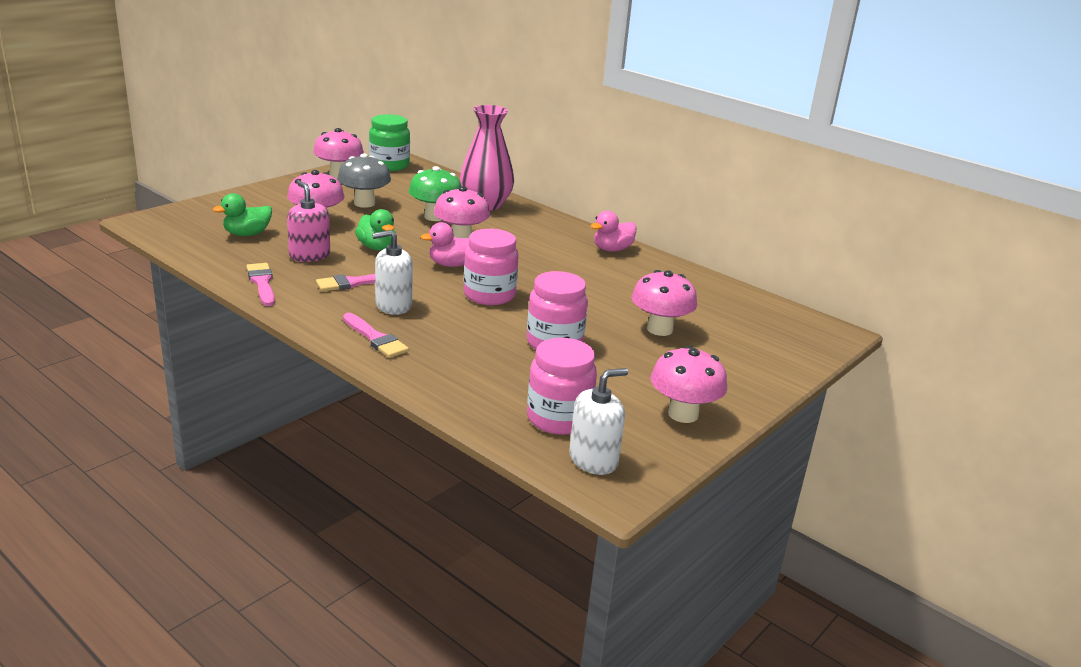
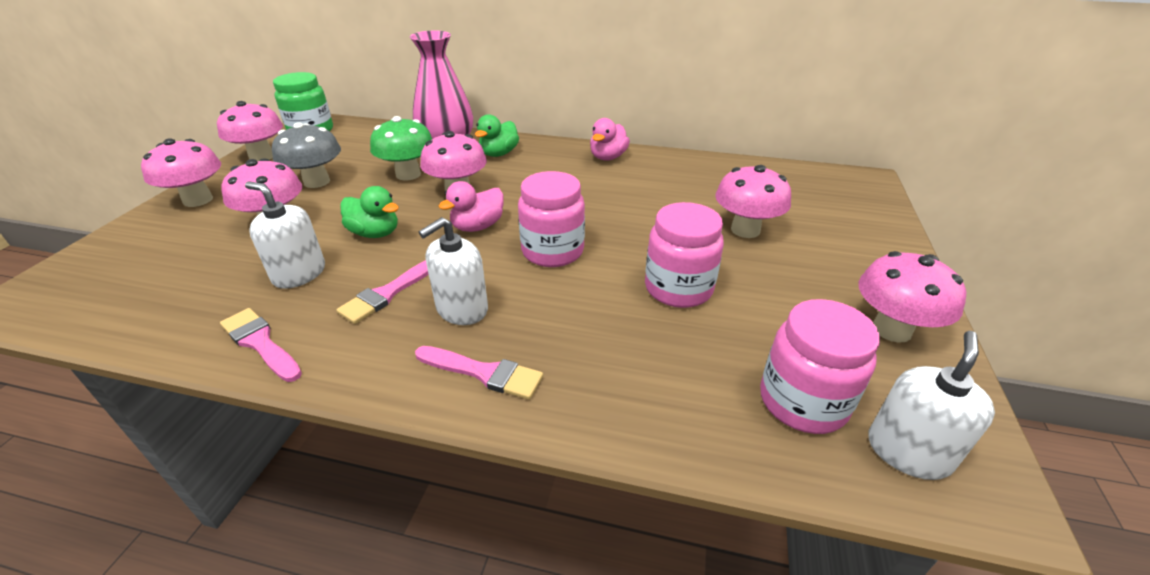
camera: 25 degrees left, 10 degrees up
green duck [213,193,272,236] -> green duck moved to [475,114,519,157]
pink soap dispenser [287,181,330,262] -> white soap dispenser [245,182,325,289]
none -> pink mushroom [141,138,221,207]

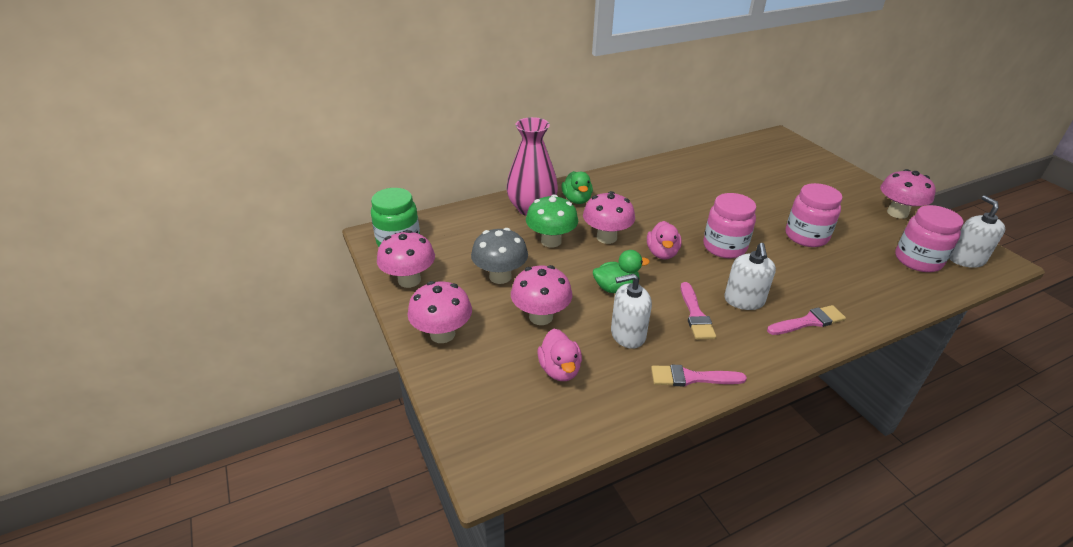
camera: 40 degrees left, 0 degrees up
pink duck [590,118,630,161] -> pink duck moved to [537,329,582,381]
pink mushroom [715,165,791,238] -> none

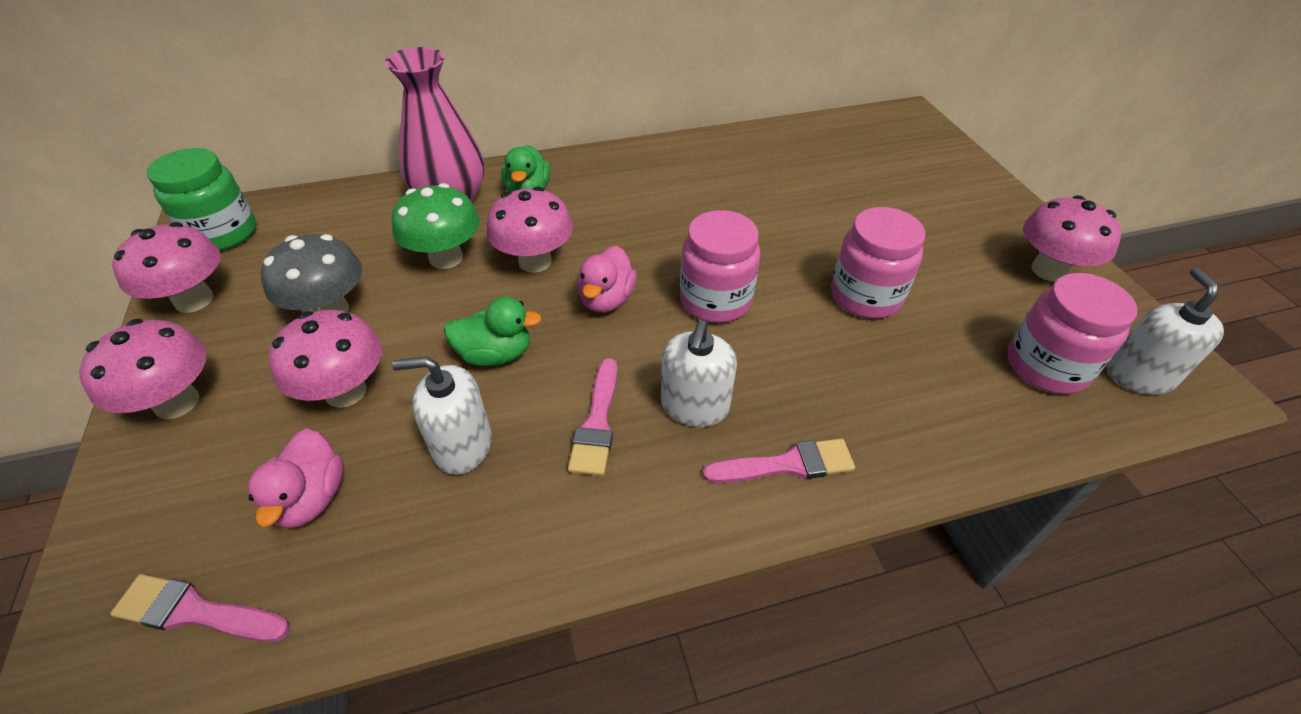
camera: 10 degrees right, 10 degrees up
pink brush [651,365,747,386] -> pink brush moved to [110,574,290,642]

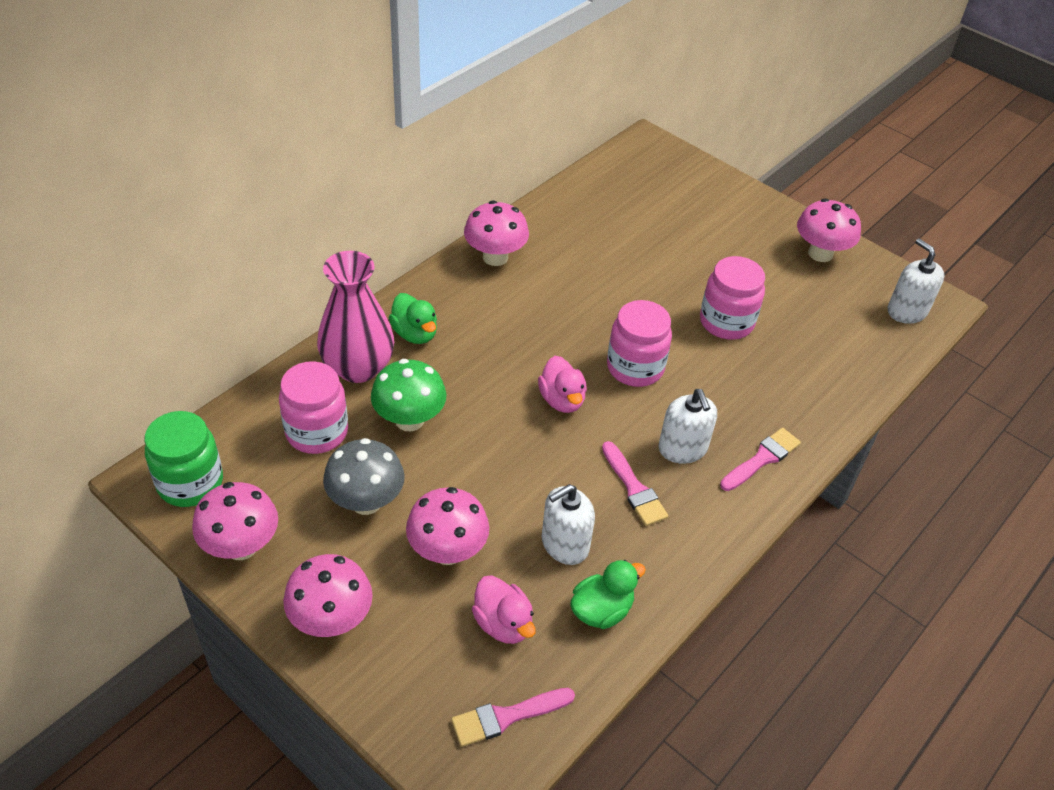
camera: 35 degrees left, 0 degrees up
green duck [444,297,542,366] -> green duck moved to [570,560,646,629]
pink mushroom [487,187,573,273] -> pink mushroom moved to [464,200,529,266]
pink jar [1008,273,1137,394] -> pink jar moved to [279,361,348,454]

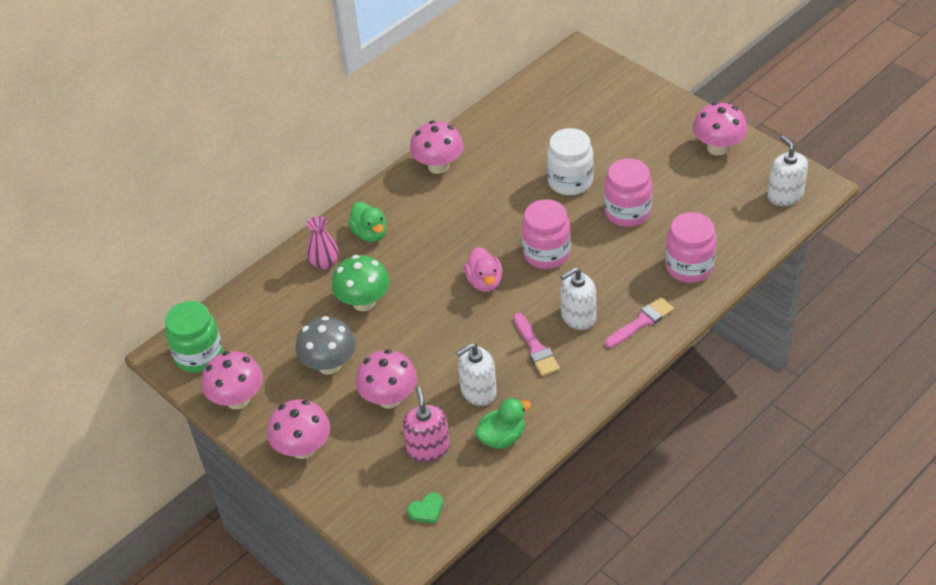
camera: 10 degrees right, 0 degrees up
pink jar [279,361,348,454] -> pink jar moved to [665,212,716,283]
pink vase [317,251,394,383] -> pink vase [307,216,339,270], size x0.54
pink brush [451,688,575,747] -> green heart [408,493,443,523]
pink duck [472,575,536,644] -> pink soap dispenser [403,386,450,462]
white soap dispenser [658,389,717,464] -> white soap dispenser turned 75 degrees clockwise [560,267,596,330]
none -> white jar [547,128,594,195]

